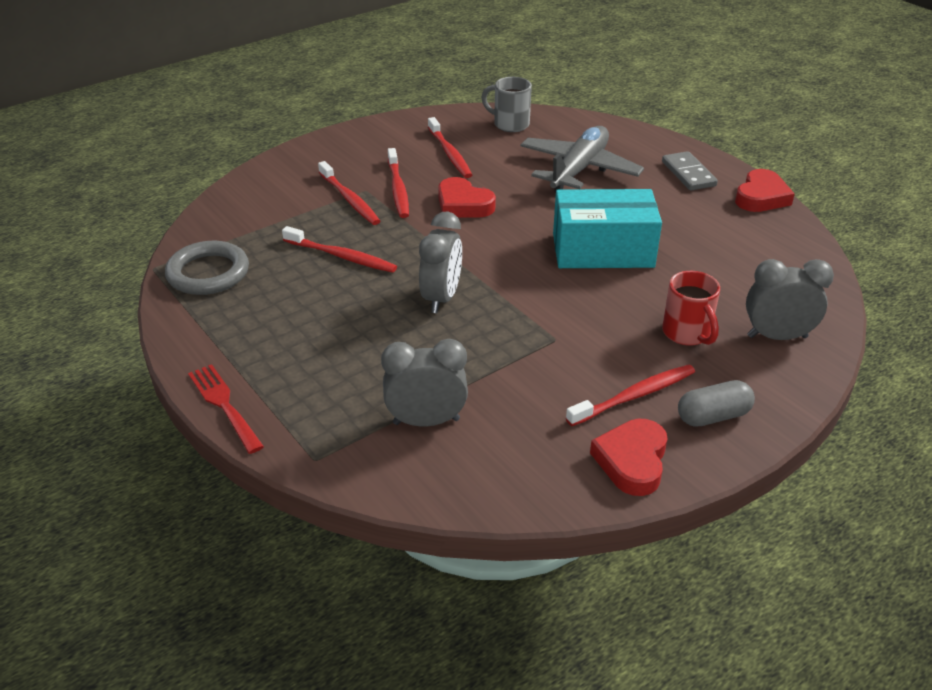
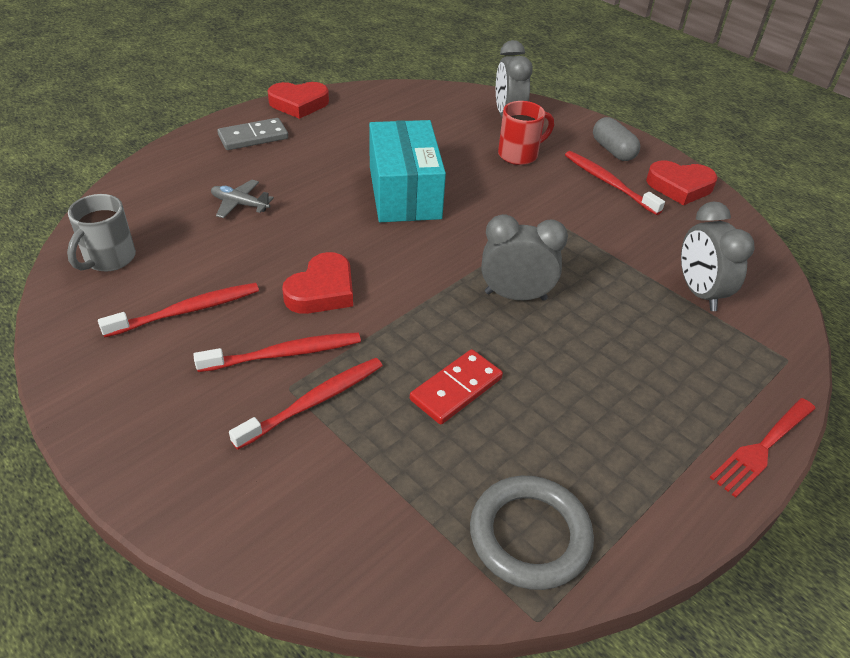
camera: 100 degrees left, 5 degrees up
red toothbrush [282,226,397,273] -> red domino [410,349,503,425]
grey plane [520,126,644,192] -> grey plane [211,180,274,218], size x0.45
red heart [735,169,795,212] -> red heart turned 150 degrees clockwise [268,82,329,119]

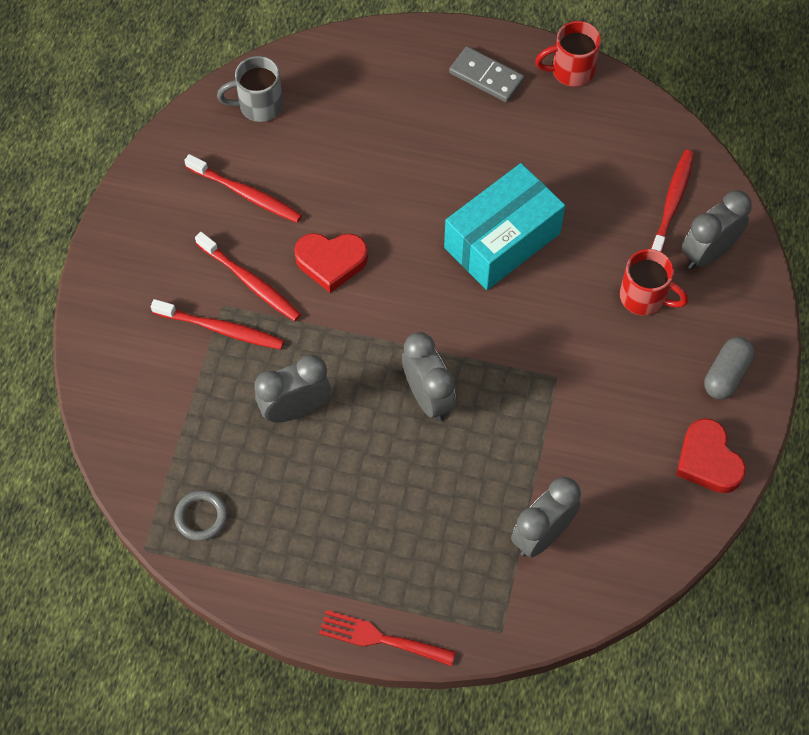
camera: 60 degrees right, 20 degrees up
grey plane [211,180,274,218] -> none
red heart [268,82,329,119] -> red mug [535,21,601,87]
red domino [410,349,503,425] -> grey clock [254,355,331,423]
grey ring [470,476,594,590] -> grey ring [174,490,227,541], size x0.58
red toothbrush [565,151,665,215] -> red toothbrush moved to [651,150,694,252]

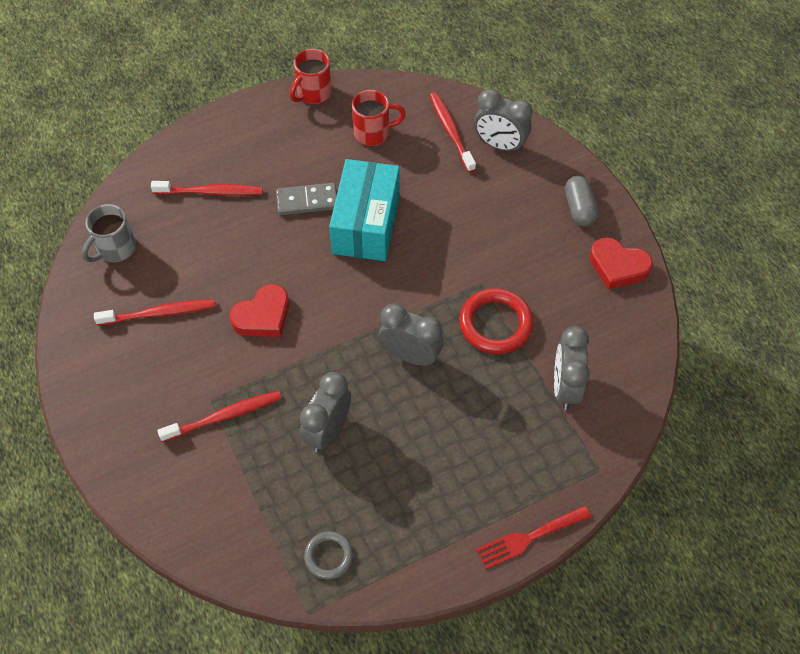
camera: 40 degrees left, 5 degrees down
red toothbrush [195,232,301,321] -> red toothbrush moved to [151,181,263,196]
grey domino [449,46,524,103] -> grey domino moved to [276,183,337,215]
red mug [620,249,688,316] -> red mug moved to [352,90,406,146]
grey clock [682,190,752,269] -> grey clock turned 75 degrees counterclockwise [474,89,533,153]
none -> red ring [459,288,534,354]

